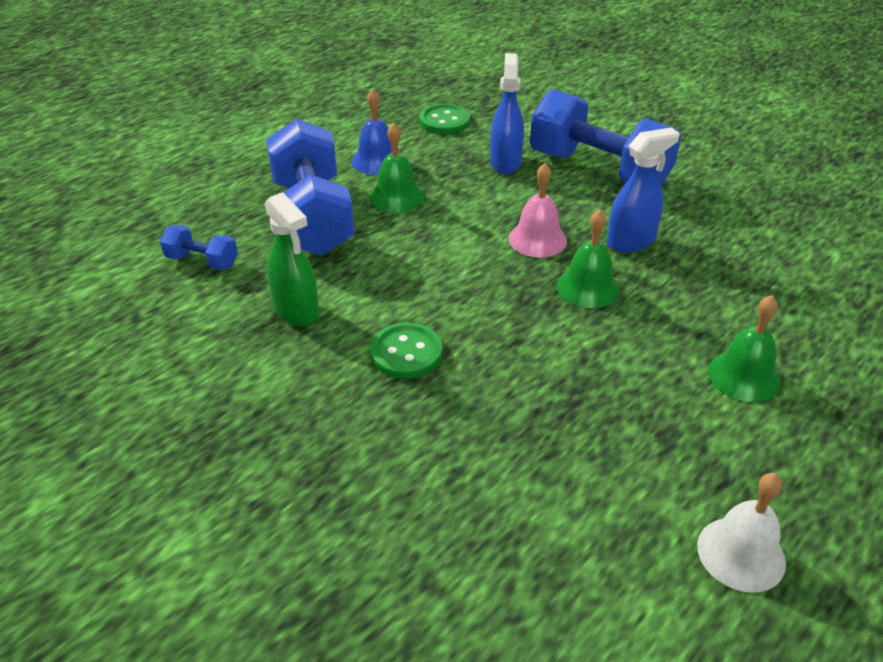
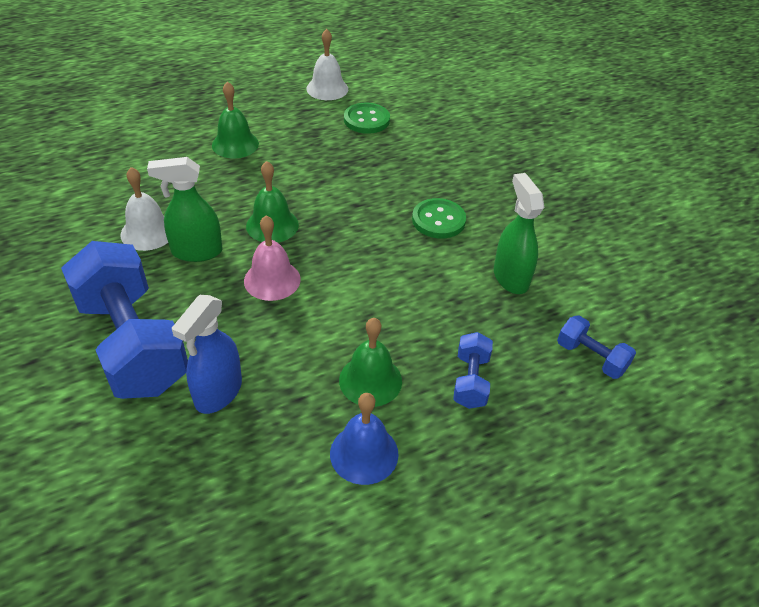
camera: 160 degrees left, 5 degrees up
blue dumbbell [266,118,355,256] -> blue dumbbell [453,332,493,409], size x0.45
green button [419,104,470,134] -> green button moved to [344,103,390,134]
blue spray bottle [607,127,680,252] -> green spray bottle [147,157,223,262]
none -> white bell [121,167,168,251]

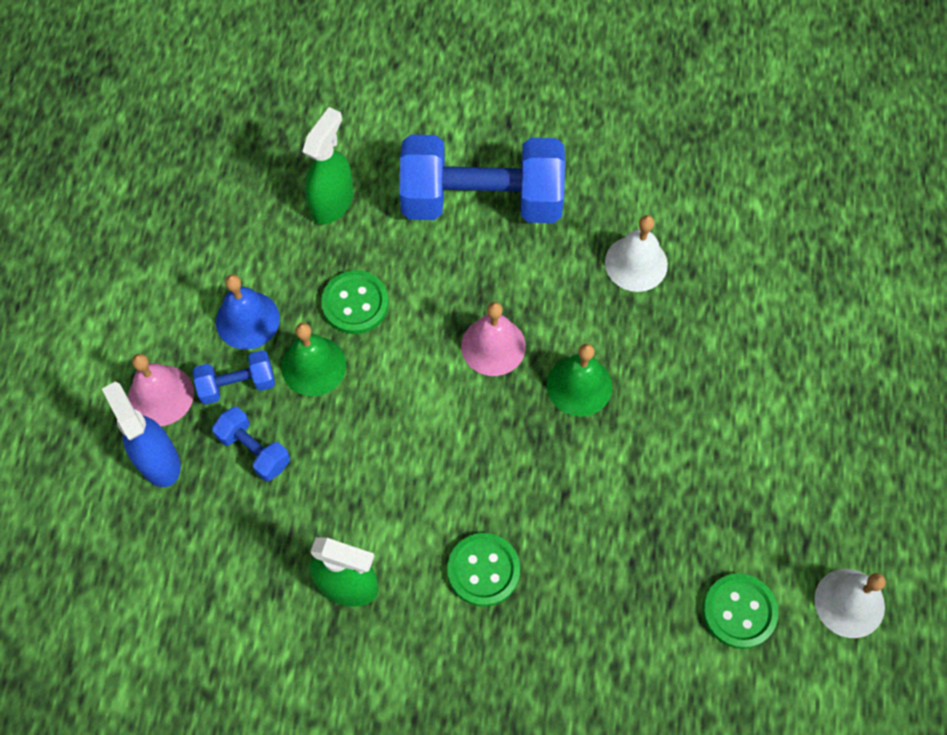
camera: 125 degrees right, 20 degrees up
green spray bottle [147,157,223,262] -> green spray bottle moved to [302,107,353,224]
blue spray bottle [172,295,242,414] -> blue spray bottle moved to [102,382,181,487]
green bell [212,81,259,158] -> none
blue dumbbell [557,315,636,379] -> blue dumbbell moved to [193,350,275,405]
none -> pink bell [128,354,194,426]
none -> green button [321,270,389,334]

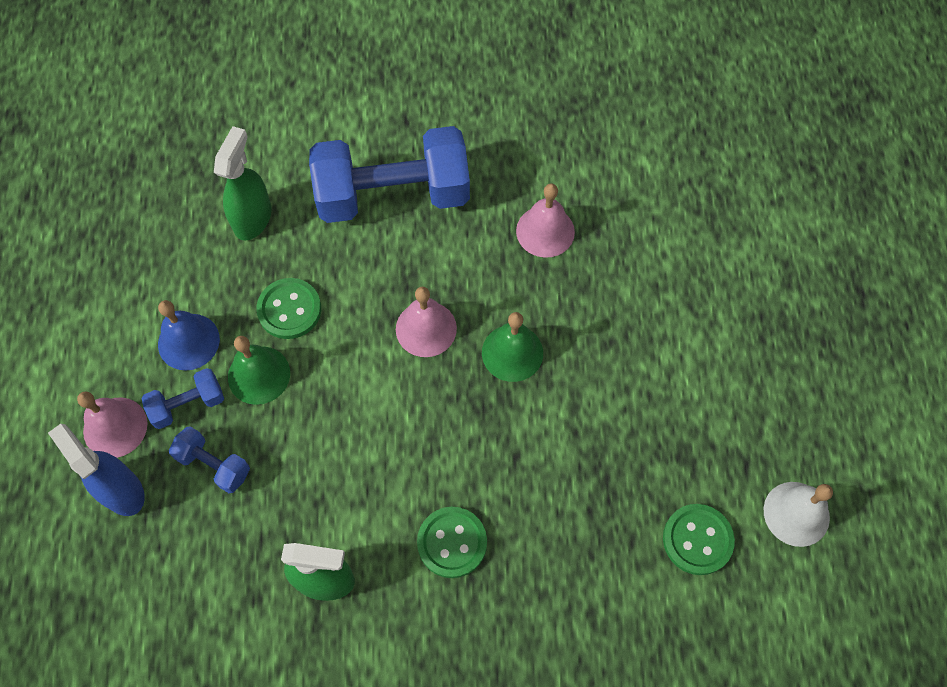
camera: 10 degrees left, 0 degrees up
white bell [605,215,668,292] -> pink bell [516,183,575,258]

